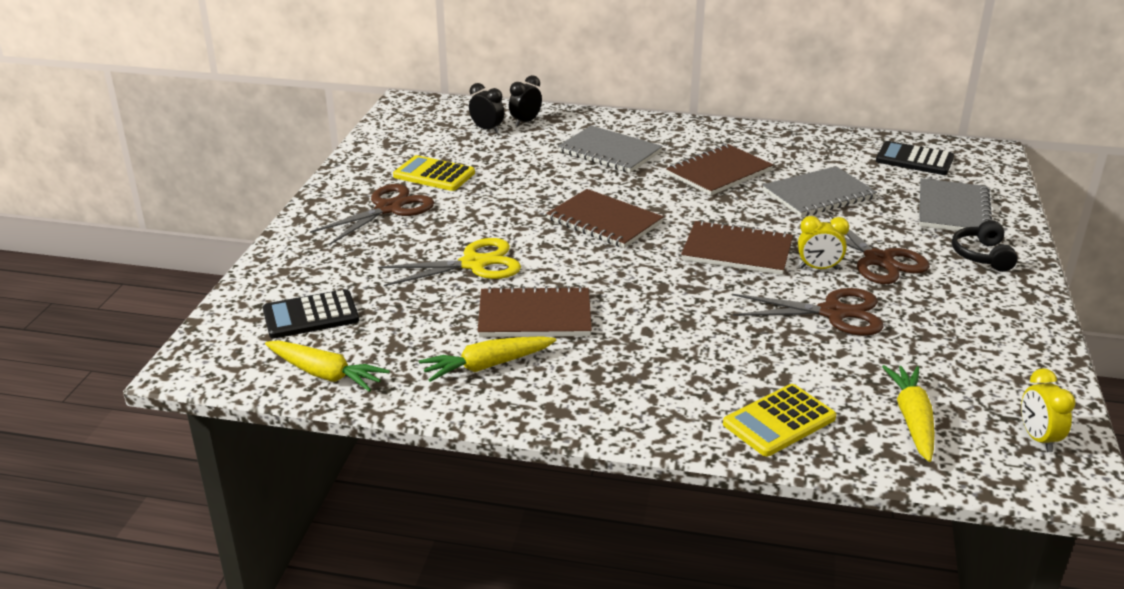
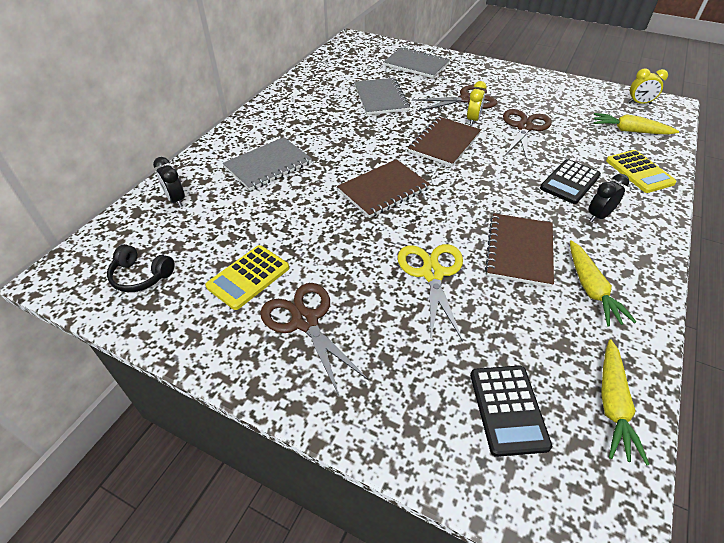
camera: 75 degrees left, 15 degrees up
yellow carrot [265,340,390,392] -> yellow carrot turned 150 degrees clockwise [601,339,650,466]
black clock [469,83,505,133] -> black clock moved to [589,174,629,222]
brown notebook [666,144,773,196] -> none
black calculator [876,141,954,175] -> black calculator moved to [540,159,601,204]
black headphones [952,220,1018,272] -> black headphones moved to [107,244,175,292]

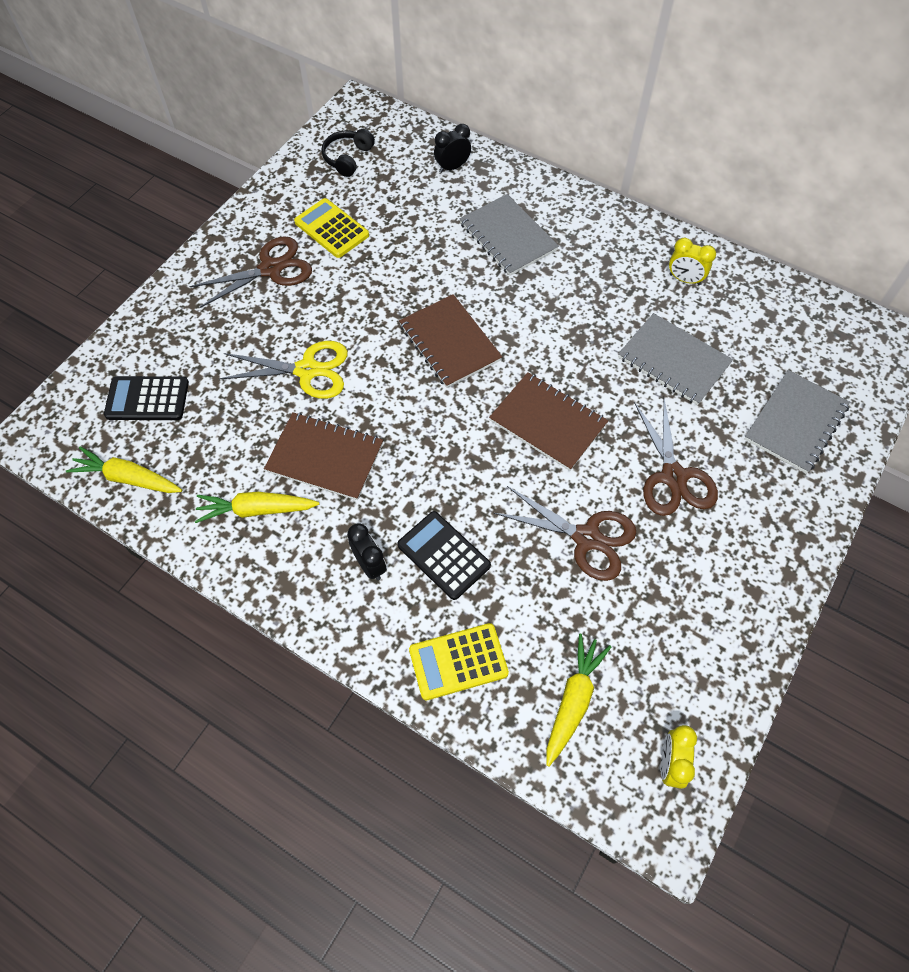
camera: 95 degrees right, 15 degrees up
grey notebook [354,78,410,115] -> grey notebook turned 45 degrees clockwise [618,313,733,405]
yellow clock [467,81,487,125] -> yellow clock moved to [669,238,716,285]

